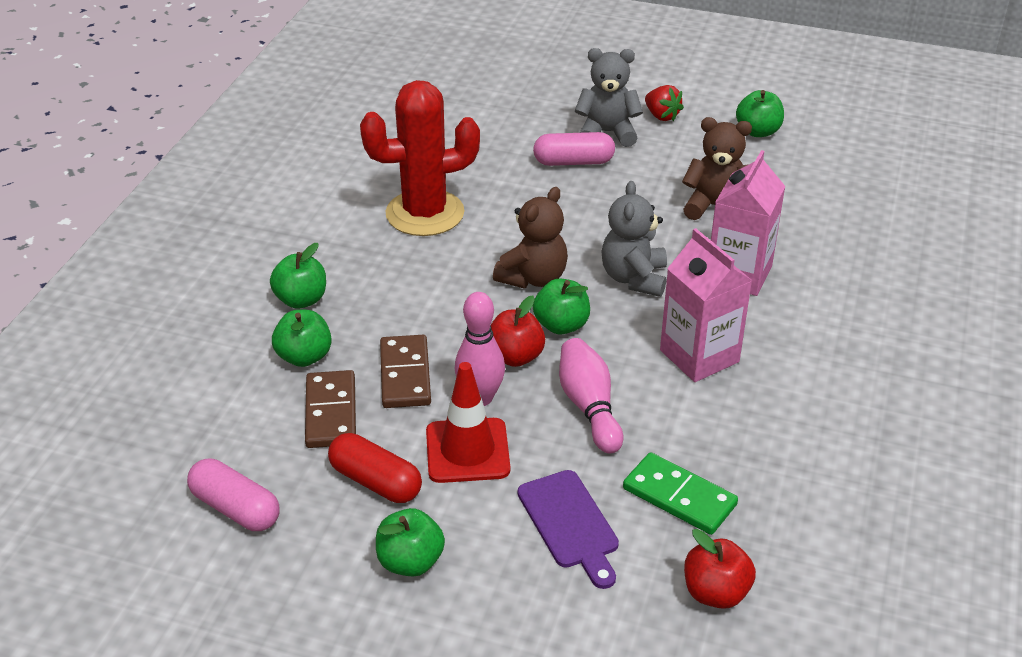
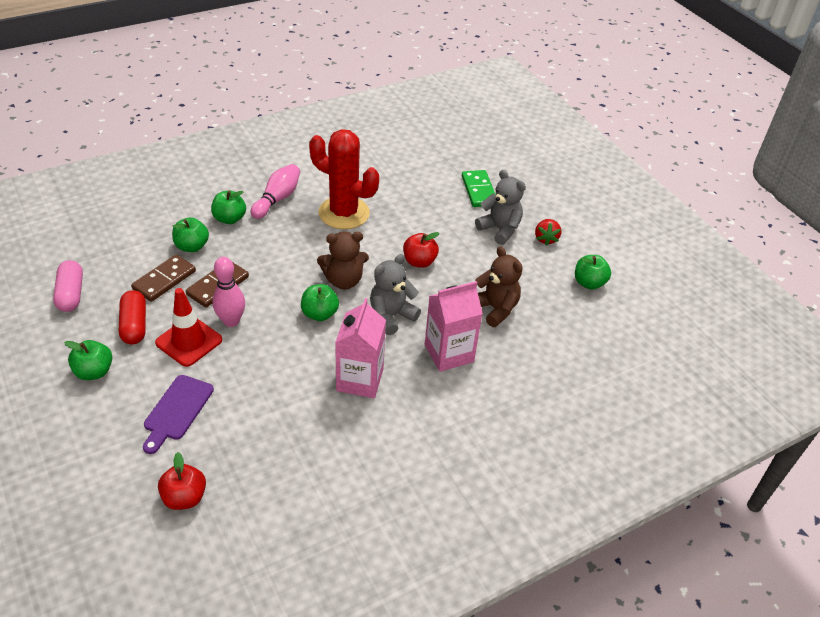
camera: 40 degrees right, 5 degrees up
red apple [491,295,545,367] -> red apple moved to [403,232,439,268]
pink capsule [533,132,615,166] -> none
pink bowling pin [559,338,623,453] -> pink bowling pin moved to [251,164,300,219]
green domino [623,452,738,535] -> green domino moved to [462,170,495,207]

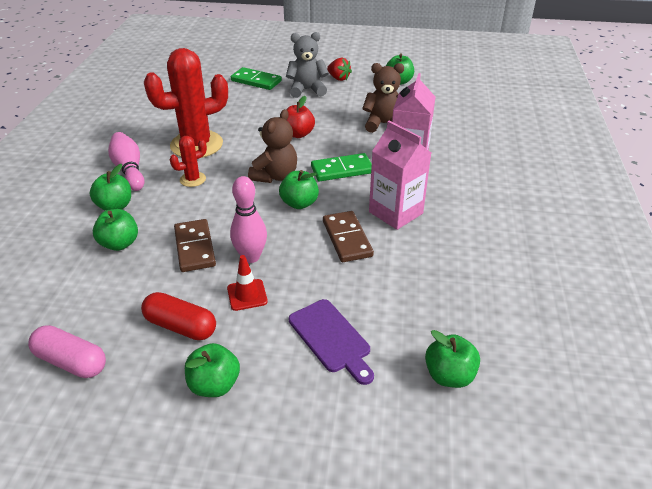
camera: 50 degrees left, 5 degrees down
brown domino [131,255,196,302] -> brown domino moved to [323,211,374,262]
red traffic cone [155,288,222,367] -> red traffic cone [227,255,268,311], size x0.61
red apple [158,452,206,510] -> green apple [425,330,480,388]
grey teddy bear [370,254,421,335] -> green domino [311,153,372,181]
none -> red cactus [170,136,207,187]

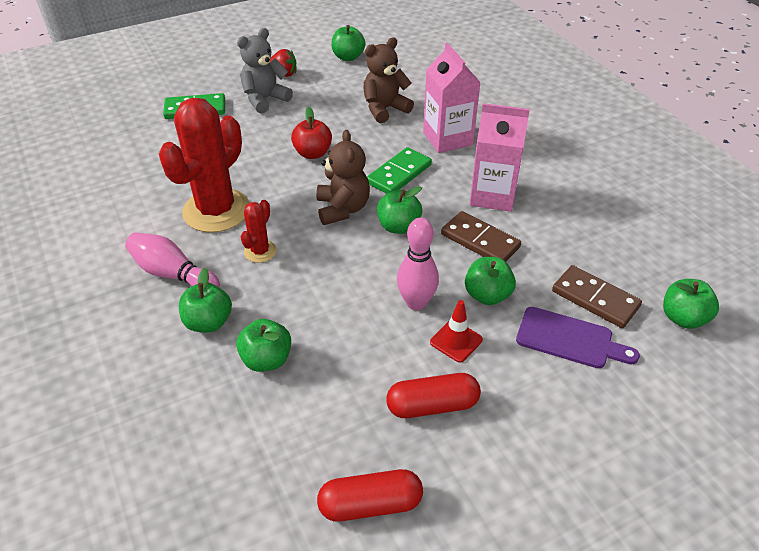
camera: 35 degrees left, 5 degrees up
pink capsule [28,325,106,378] -> red capsule [317,469,423,522]
brown domino [174,219,216,272] -> brown domino moved to [552,265,642,328]
green apple [185,343,240,397] -> green apple moved to [465,257,516,305]

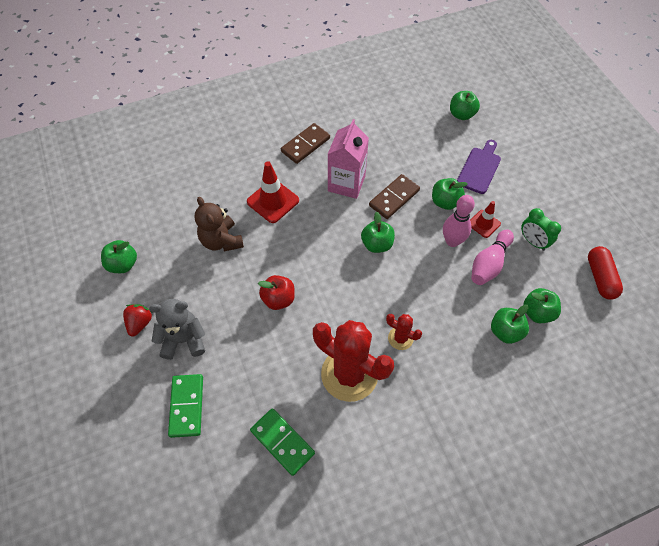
camera: 85 degrees left, 15 degrees up
pink bowling pin [125,233,220,287] -> pink bowling pin moved to [471,230,514,285]
green apple [179,268,232,332] -> green apple moved to [523,288,561,323]
grey teddy bear [237,28,293,114] -> grey teddy bear turned 120 degrees clockwise [149,299,205,360]
brown teddy bear [316,130,370,225] -> none
green domino [367,147,432,194] -> green domino moved to [250,408,315,476]
red capsule [386,373,481,418] -> green clock [521,208,561,251]
pink carton [423,43,481,153] -> red traffic cone [247,161,299,223]
brown domino [552,265,642,328] -> brown domino moved to [281,123,330,164]

